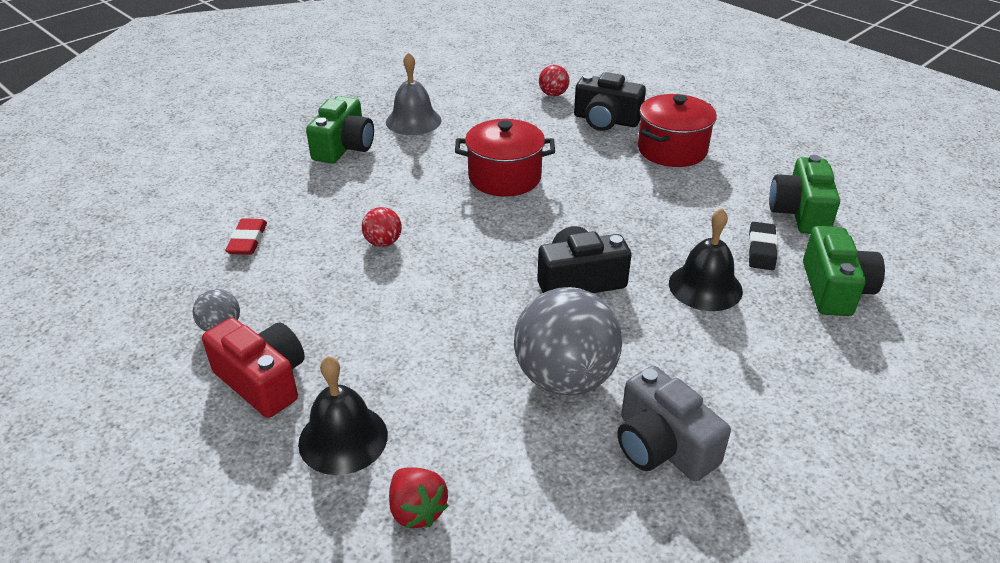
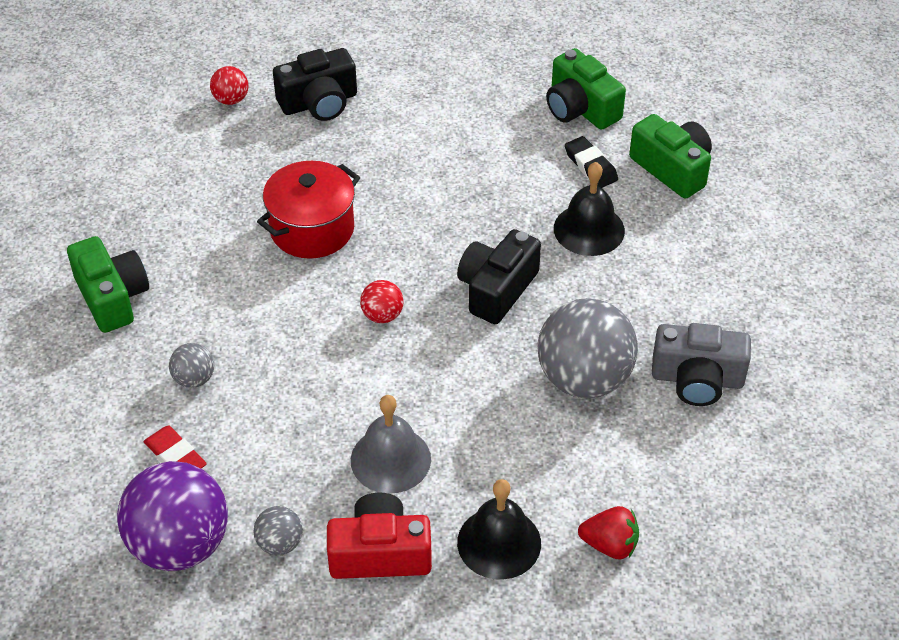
camera: 45 degrees left, 10 degrees up
red ball [362,207,402,247] -> red ball moved to [360,280,404,323]
grey bell [386,52,442,135] -> grey bell moved to [351,395,431,494]
red pot [638,94,717,167] -> none
none -> purple ball [117,461,228,571]
none -> grey ball [169,343,214,388]

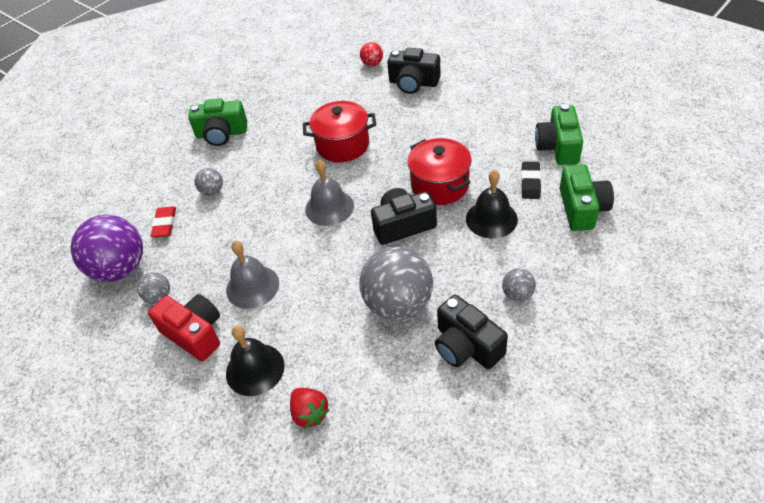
camera: 45 degrees right, 0 degrees up
green camera [67,236,149,333] -> green camera turned 75 degrees clockwise [188,98,247,146]
red ball [360,280,404,323] -> grey bell [305,159,354,226]
grey camera [652,323,751,406] -> black camera [435,295,508,369]
none -> red pot [407,138,472,205]
none -> grey ball [502,268,536,301]

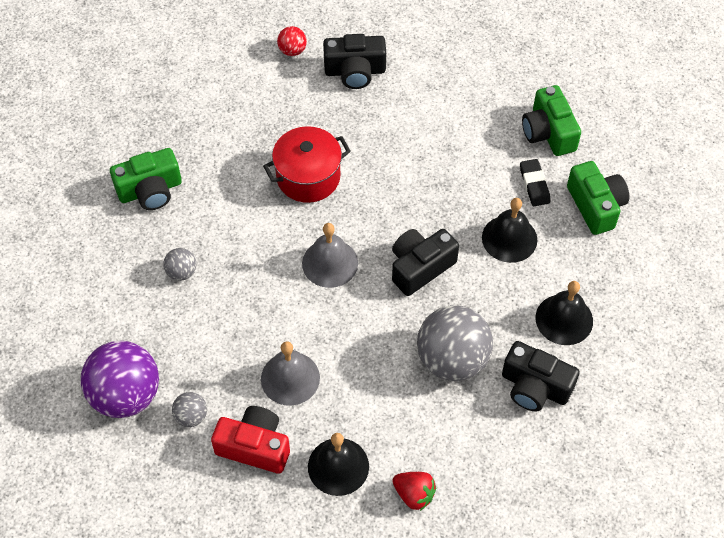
camera: 25 degrees left, 10 degrees up
red eraser [151,206,176,237] -> none
red pot [407,138,472,205] -> none
grey ball [502,268,536,301] -> black bell [536,281,593,345]

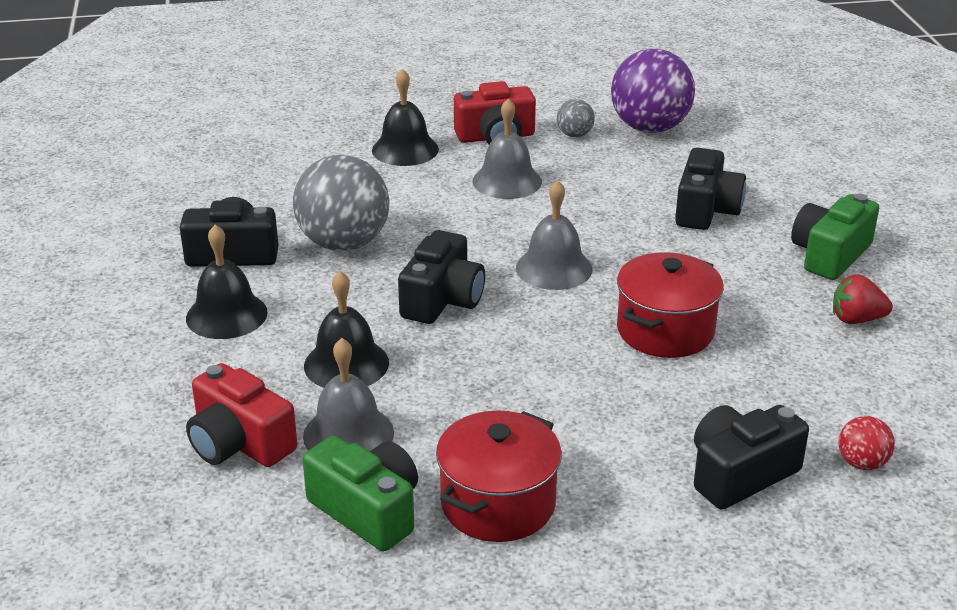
camera: 150 degrees right, 25 degrees down
grey ball [163,248,196,281] -> black camera [675,148,746,230]
red strawberry [393,472,436,511] -> red strawberry moved to [833,274,893,324]
black eraser [520,159,550,206] -> grey bell [303,338,394,451]
green camera [567,161,629,235] -> red camera [186,363,297,467]
none -> red pot [436,410,562,542]

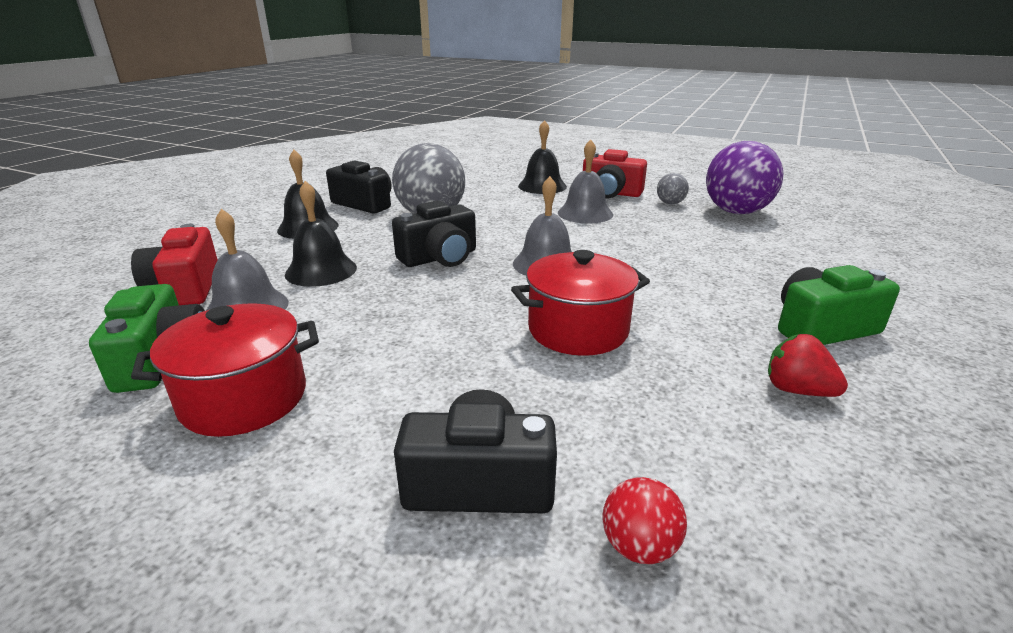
camera: 35 degrees right, 5 degrees down
black camera [675,148,746,230] -> none

